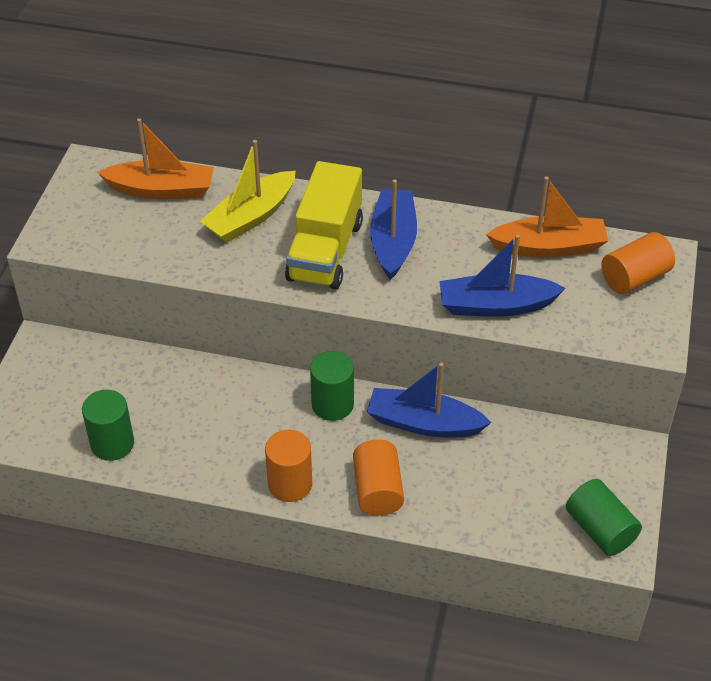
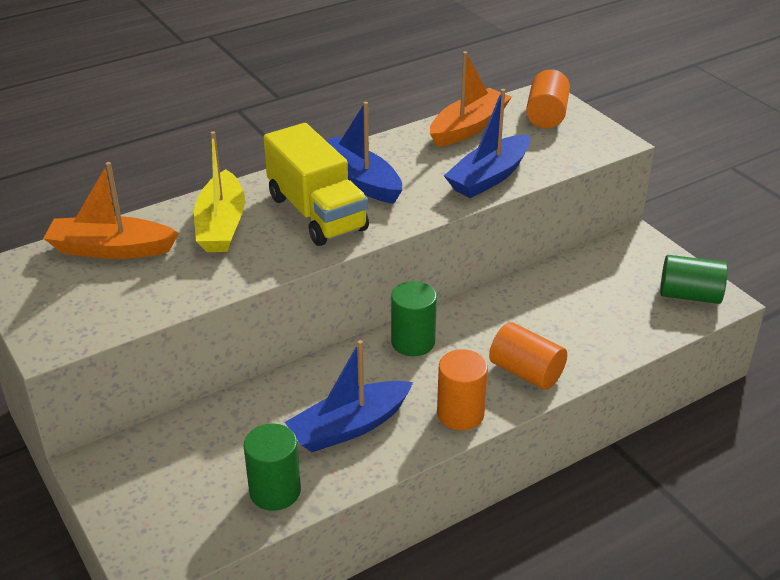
camera: 45 degrees left, 10 degrees down
orange boat [97,118,214,199] -> orange boat turned 135 degrees counterclockwise [43,162,179,259]
blue boat [367,363,491,437] -> blue boat moved to [285,340,413,452]

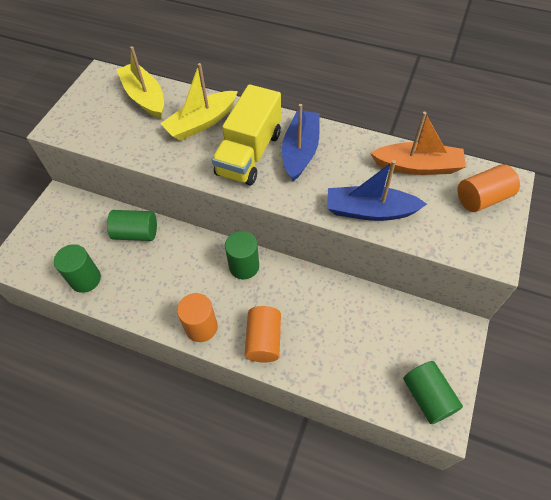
camera: 55 degrees right, 20 degrees up
orange boat [43,162,179,259] -> yellow boat [116,46,164,119]
blue boat [285,340,413,452] -> none
none -> green cylinder [107,210,157,241]

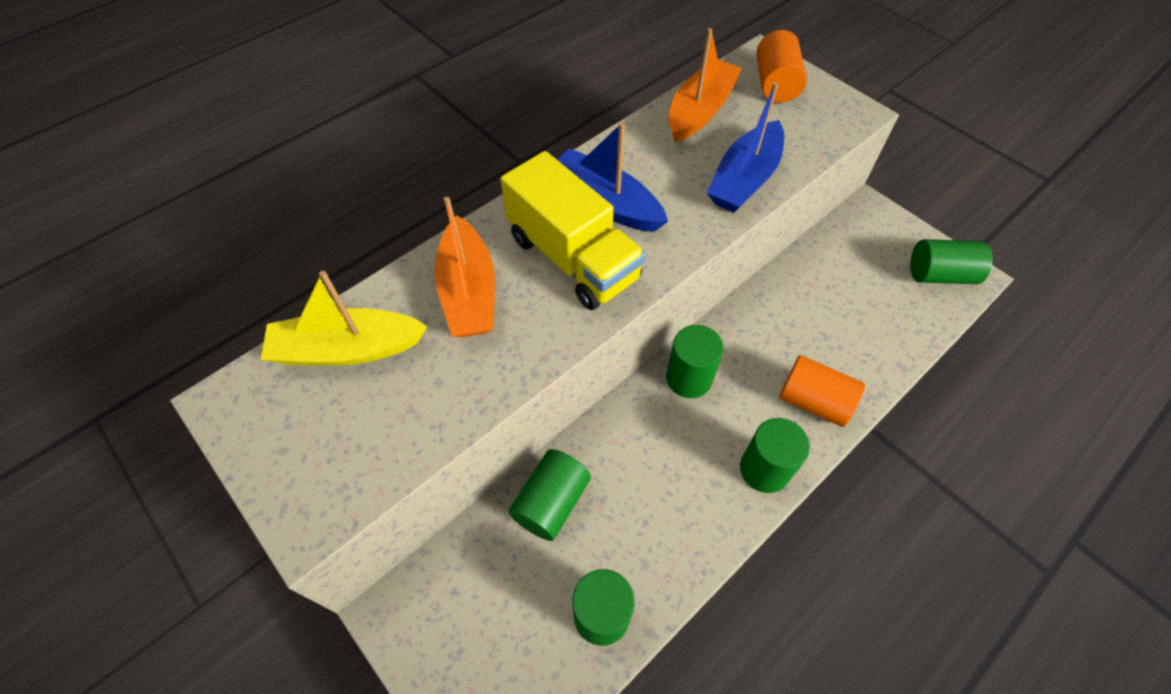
camera: 65 degrees left, 0 degrees up
yellow boat [160,63,238,141] -> orange boat [434,197,495,337]
orange cylinder [177,293,218,342] -> green cylinder [740,418,810,493]

